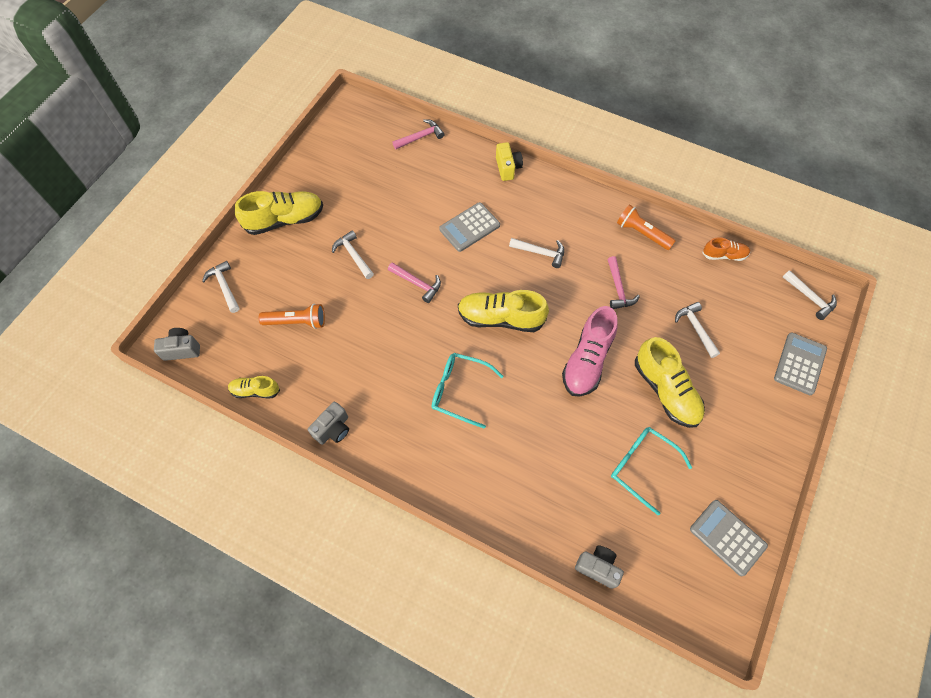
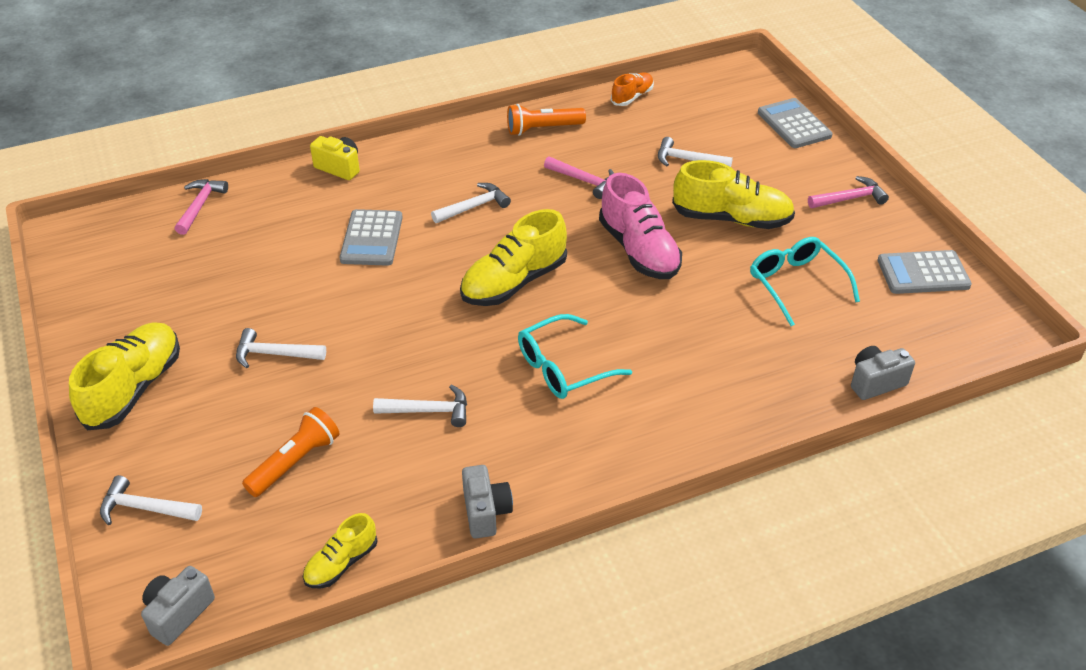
camera: 50 degrees left, 20 degrees down
pink hammer [388,262,441,303] -> pink hammer moved to [808,176,889,208]
turquoise glasses [611,427,692,515] -> turquoise glasses turned 75 degrees clockwise [750,237,860,326]
white hammer [783,270,837,320] -> white hammer moved to [373,384,467,427]

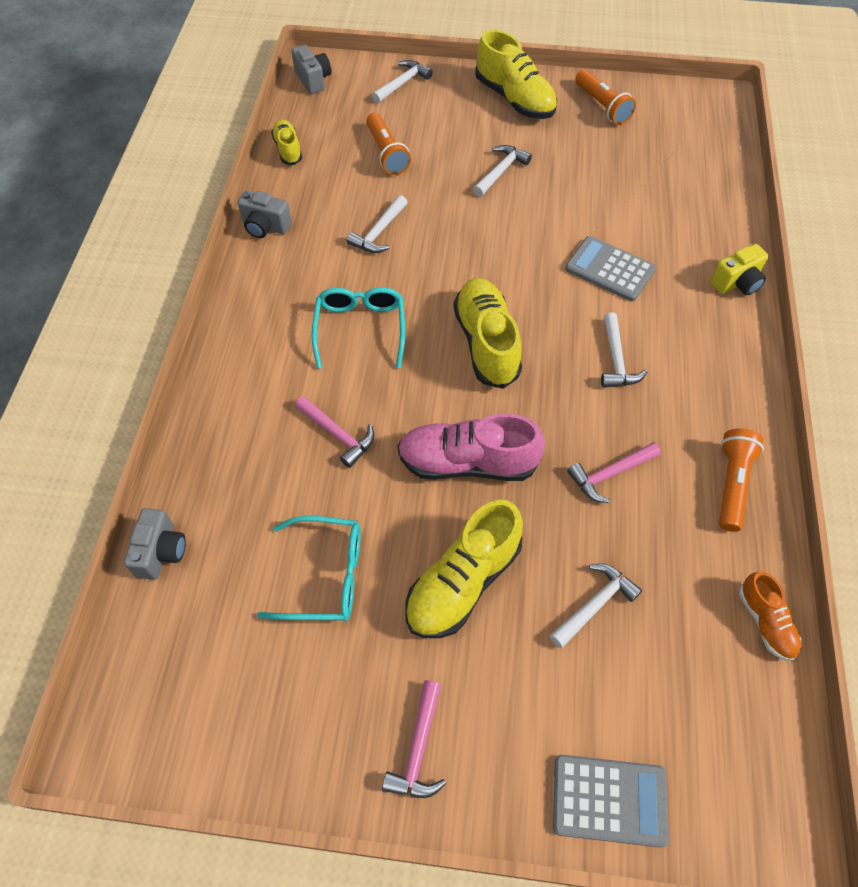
camera: 120 degrees right, 15 degrees up
pink hammer [175,179,228,235] -> pink hammer moved to [295,396,374,468]
grey calculator [878,250,972,294] -> none
none -> orange flashlight [575,69,636,125]

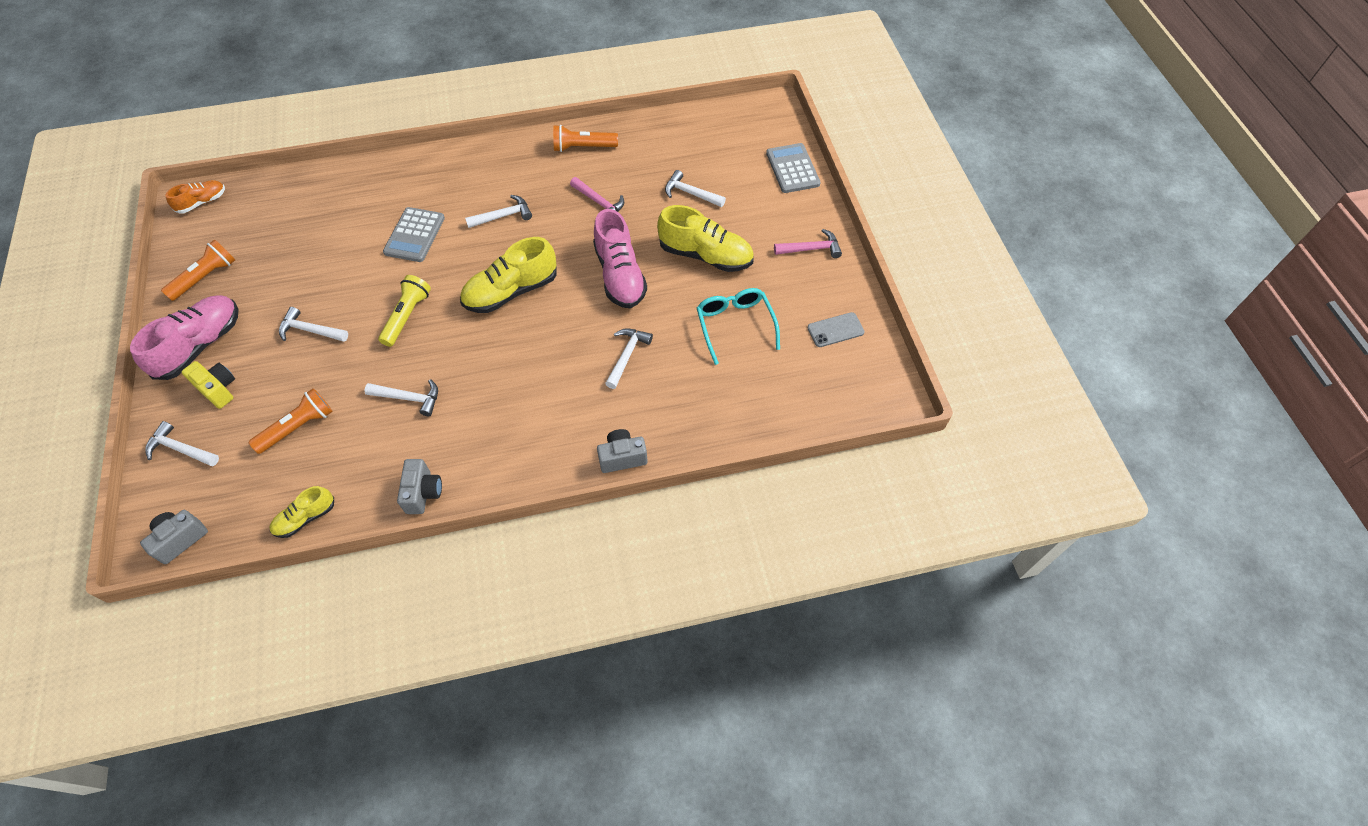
camera: 110 degrees left, 0 degrees up
grey camera [124,508,186,580] -> grey camera moved to [597,429,648,473]
pink hammer [295,396,374,468] -> white hammer [605,328,653,389]
turquoise glasses [312,287,405,369] -> none
yellow shoe [475,30,557,119] -> pink shoe [130,295,239,380]
yellow camera [710,244,769,295] -> yellow camera moved to [182,361,235,409]
orange shoe [739,572,801,661] -> orange shoe moved to [165,180,225,214]
none -> yellow flashlight [378,275,431,347]
none -> grey phone [808,312,865,347]

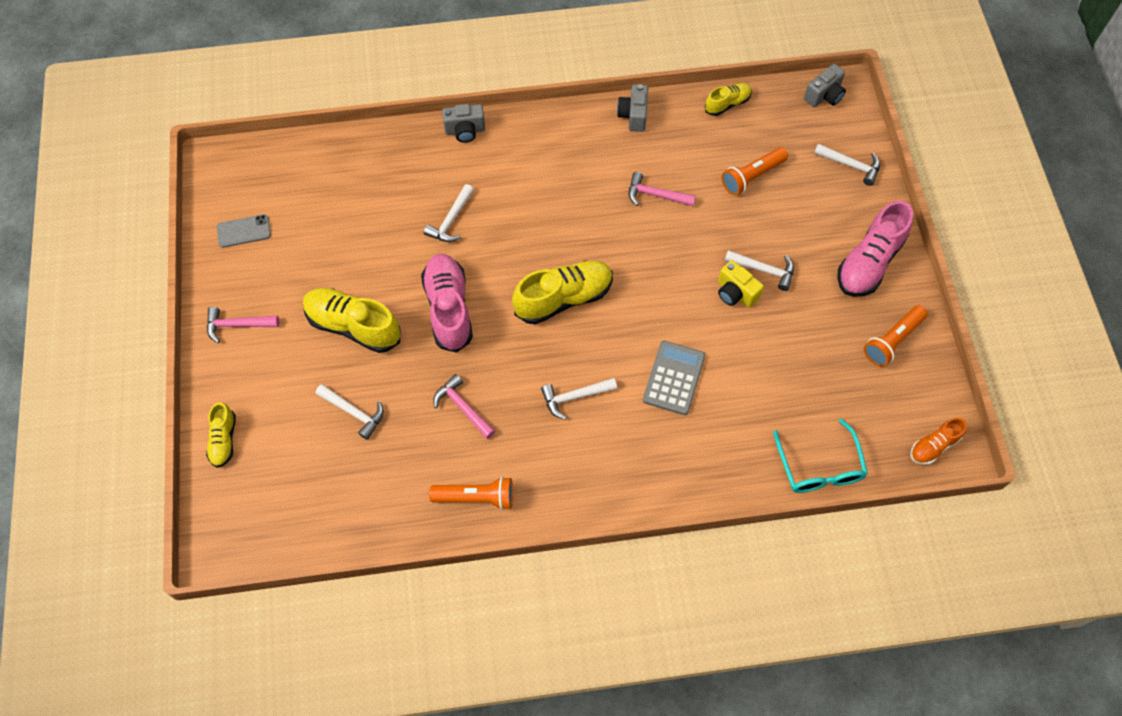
camera: 175 degrees left, 5 degrees up
yellow camera [182,361,235,409] -> yellow camera moved to [718,260,764,307]
white hammer [365,379,438,416] -> pink hammer [629,172,696,206]
yellow flashlight [378,275,431,347] -> none
turquoise glasses [697,288,780,365] -> turquoise glasses moved to [773,418,868,493]
grey calculator [766,143,821,193] -> yellow shoe [206,402,236,468]

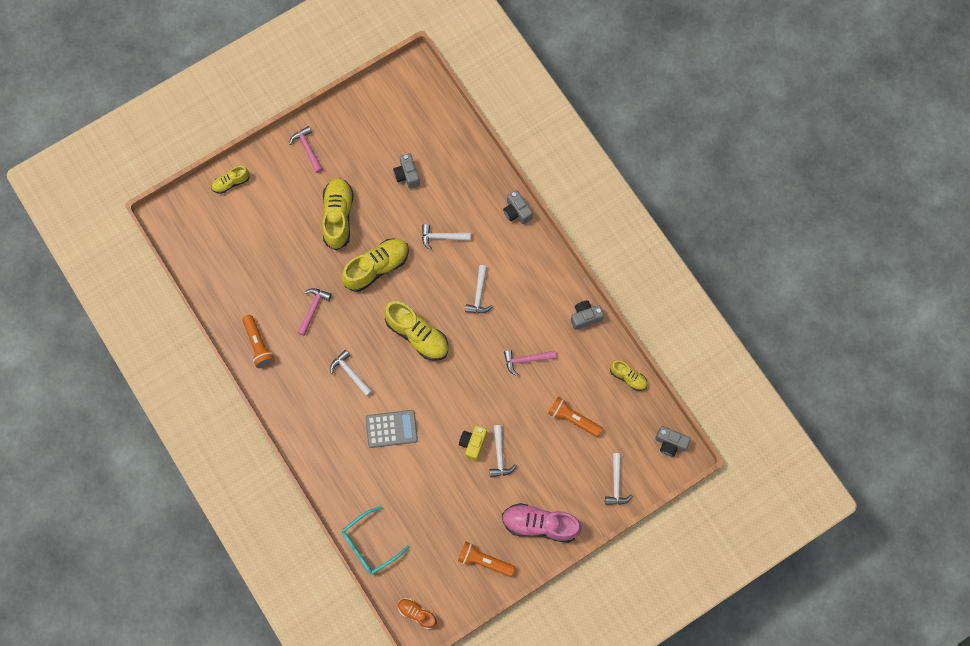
camera: 65 degrees right, 10 degrees up
grey phone [217,214,271,248] -> none
white hammer [315,384,384,440] -> white hammer moved to [465,265,493,313]
pink shoe [421,254,473,353] -> yellow shoe [342,239,409,292]
pink hammer [629,172,696,206] -> pink hammer turned 90 degrees counterclockwise [504,350,556,376]
none -> grey camera [393,153,420,188]

